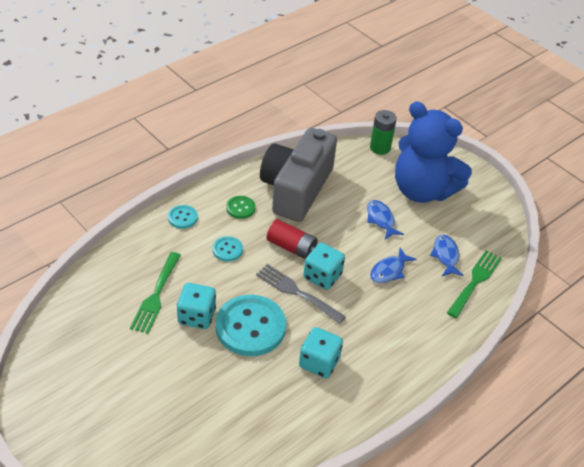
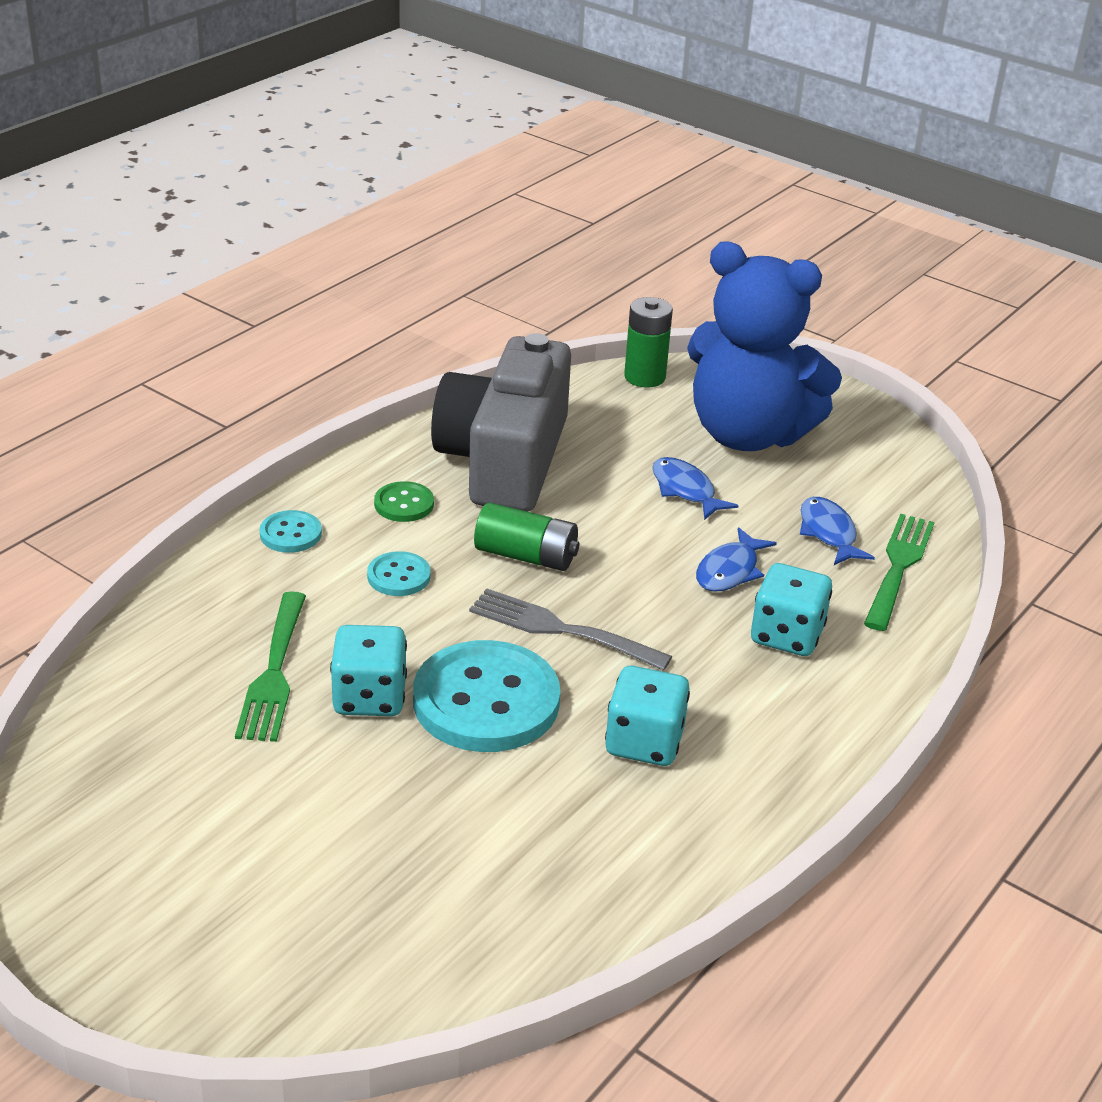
camera: 10 degrees left, 10 degrees down
red battery [267,219,318,259] -> green battery [474,503,579,571]
turquoise dice [303,243,345,290] -> turquoise dice moved to [751,563,832,656]

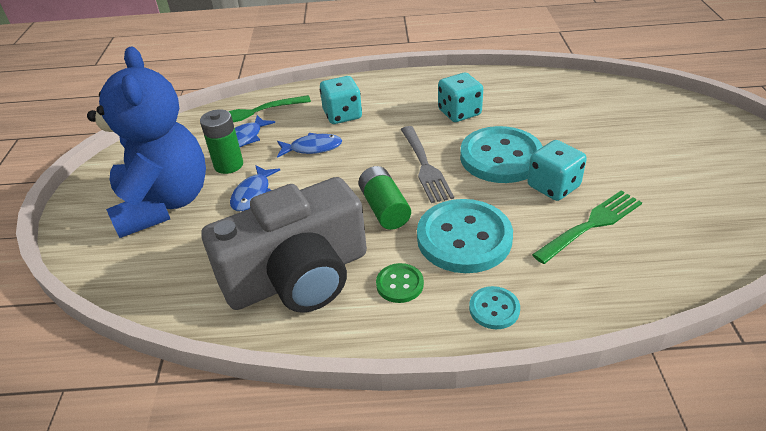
camera: 125 degrees left, 5 degrees up
turquoise button [367,551,431,596] -> turquoise button [417,199,513,273], size x2.13
green battery [624,297,673,388] -> green battery moved to [200,109,243,174]

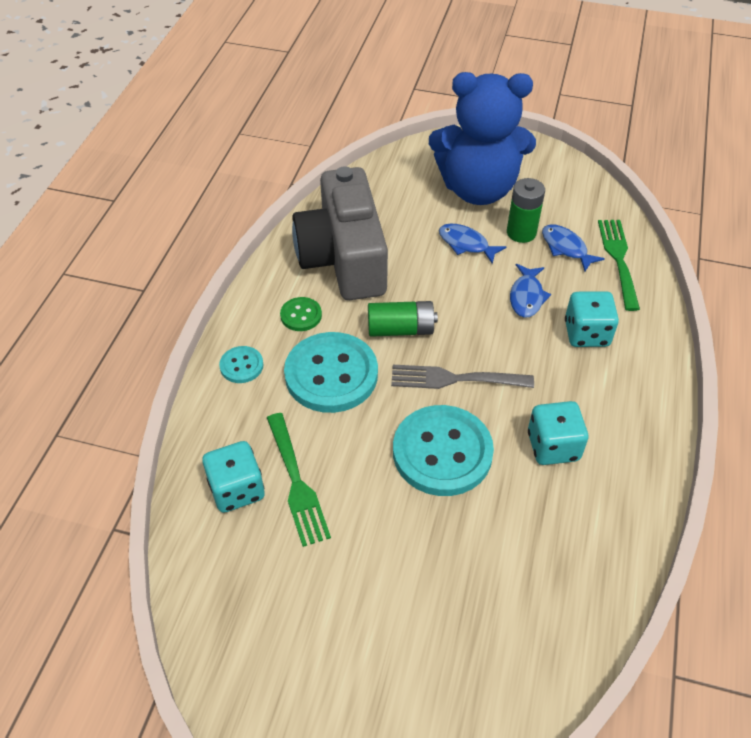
camera: 105 degrees right, 10 degrees up
turquoise dice [527,140,587,201] -> turquoise dice moved to [202,441,265,513]

